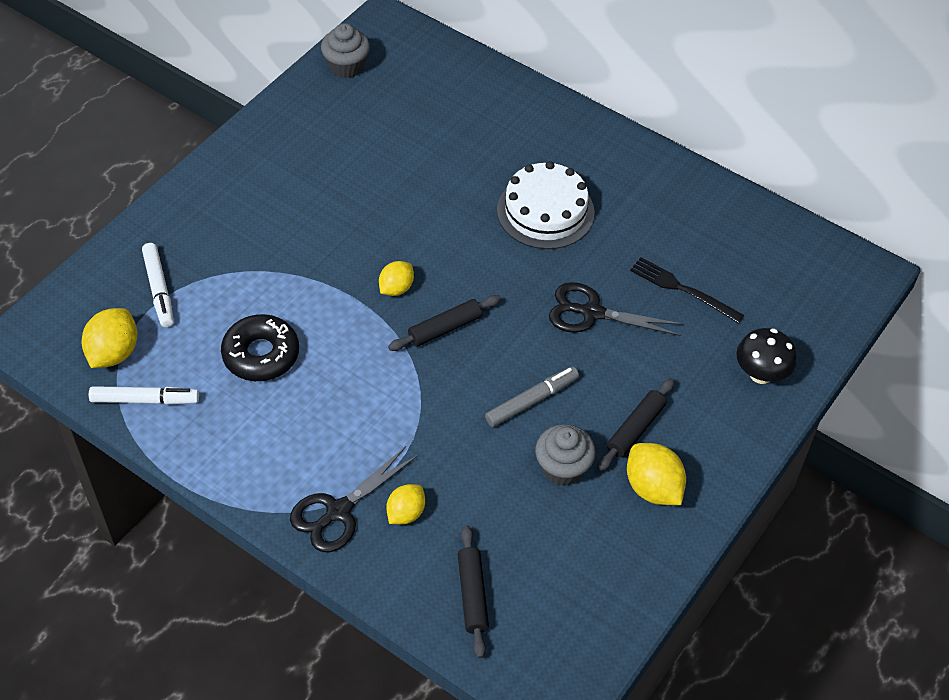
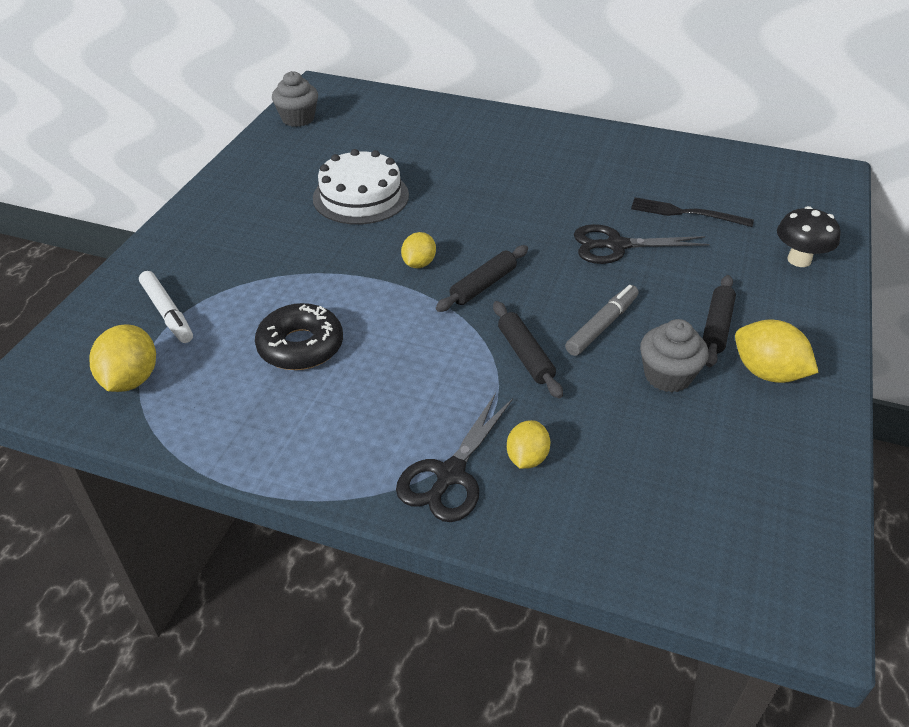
camera: 15 degrees left, 10 degrees down
white marker [89,386,199,405] -> none
black rolling pin [458,525,489,658] -> black rolling pin moved to [493,301,563,399]
white cake [497,161,595,249] -> white cake moved to [313,149,409,225]

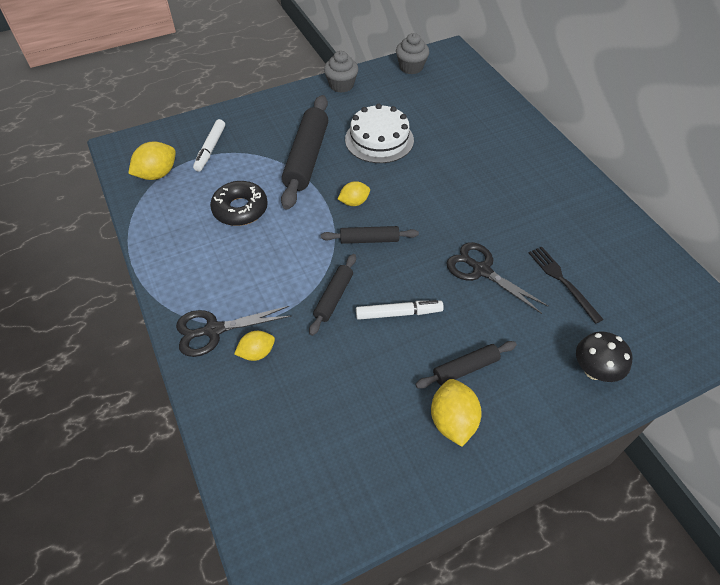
camera: 45 degrees right, 10 degrees up
grey marker [565,285,638,356] -> white marker [356,300,444,320]
grey cupcake [640,319,709,392] -> grey cupcake moved to [324,51,358,93]
none -> black rolling pin [281,95,328,210]

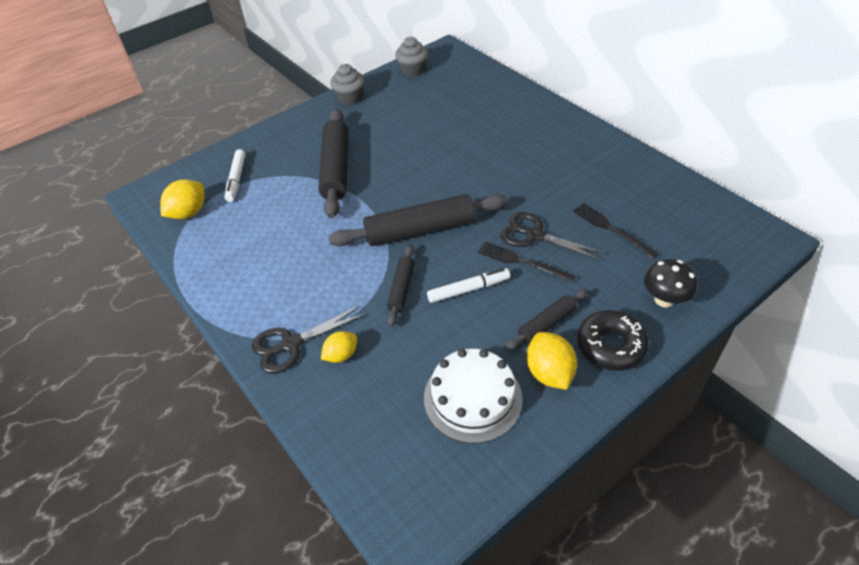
camera: 10 degrees left, 5 degrees down
black donut [210,181,268,226] -> black donut moved to [577,310,649,371]
black rolling pin [321,226,419,244] -> black rolling pin [328,194,508,246], size x1.88
yellow lemon [338,181,370,206] -> none
white cake [345,104,414,163] -> white cake moved to [424,349,523,443]
none -> black fork [478,241,576,283]

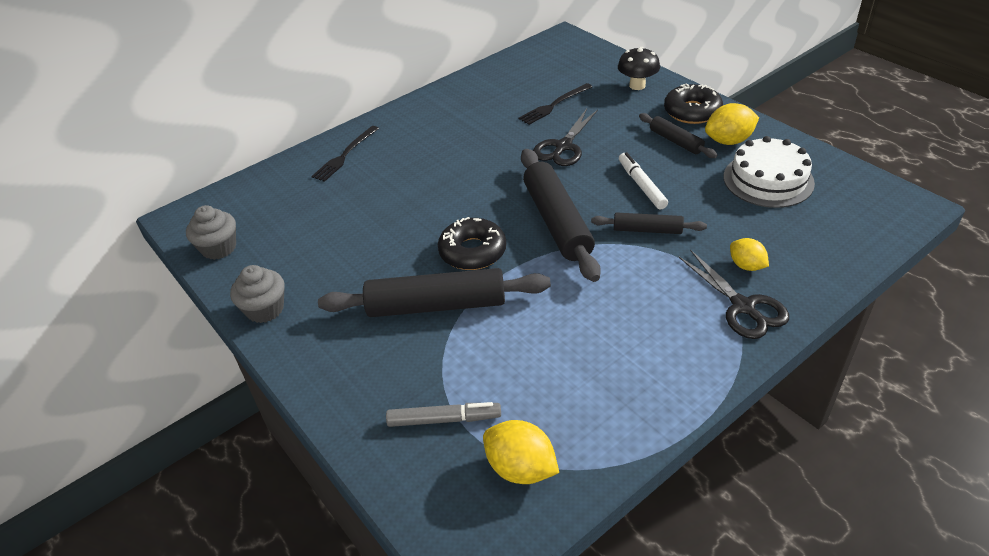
camera: 90 degrees left, 5 degrees down
white marker [225,149,245,202] -> grey marker [386,402,501,427]
black fork [478,241,576,283] -> black fork moved to [311,126,379,182]
none -> black donut [438,217,506,270]

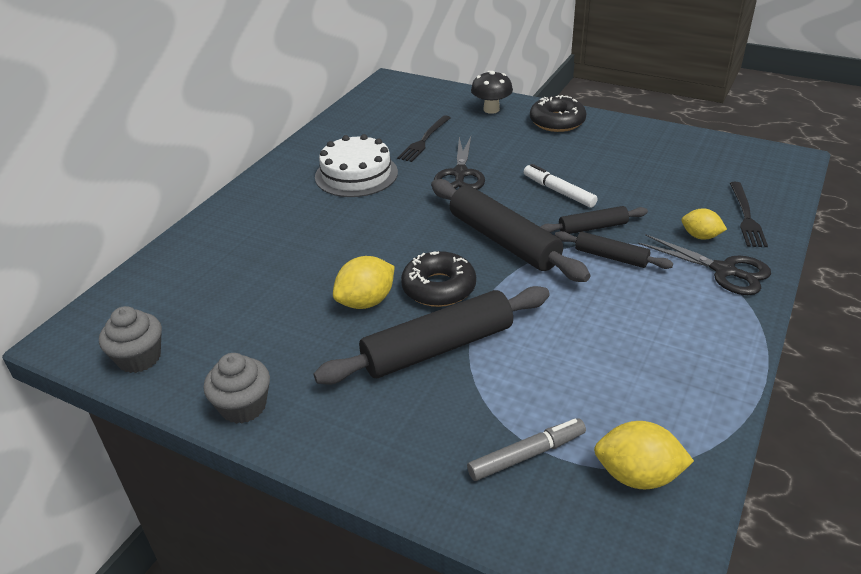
camera: 25 degrees left, 5 degrees down
black fork [311,126,379,182] -> black fork moved to [730,182,768,247]
black rolling pin [639,113,718,158] -> black rolling pin moved to [555,231,673,269]
yellow lemon [705,103,759,145] -> yellow lemon moved to [333,256,395,309]
white cake [723,136,815,208] -> white cake moved to [315,134,398,197]

